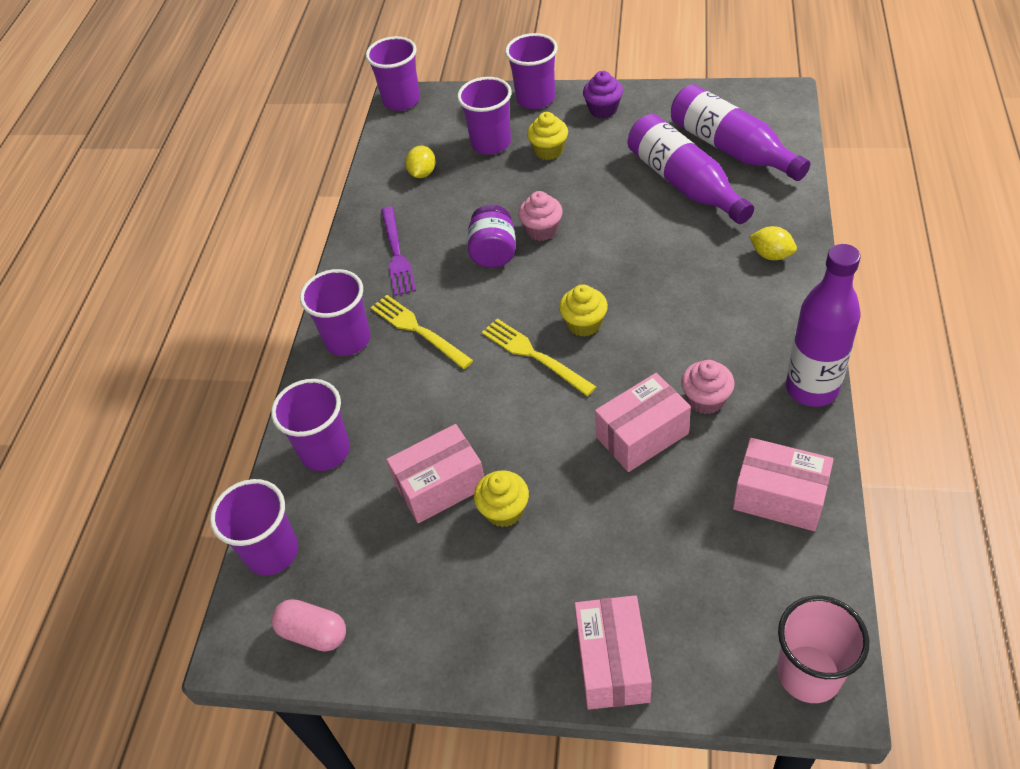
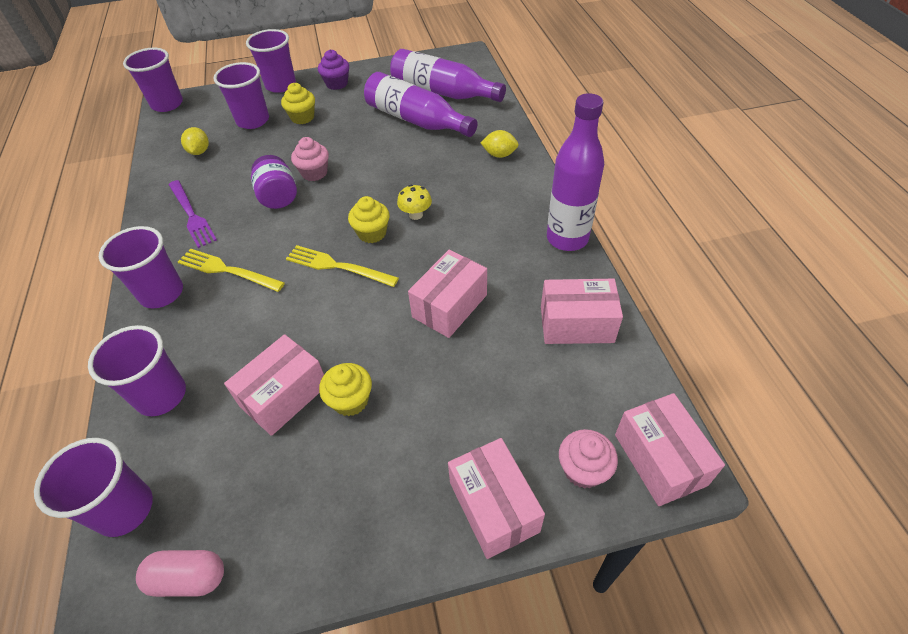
camera: 25 degrees left, 0 degrees up
pink cupcake [681,360,735,414] -> pink cupcake moved to [559,429,618,489]
pink cup [777,596,870,703] -> pink box [615,393,725,506]
none -> yellow mushroom [397,185,432,220]

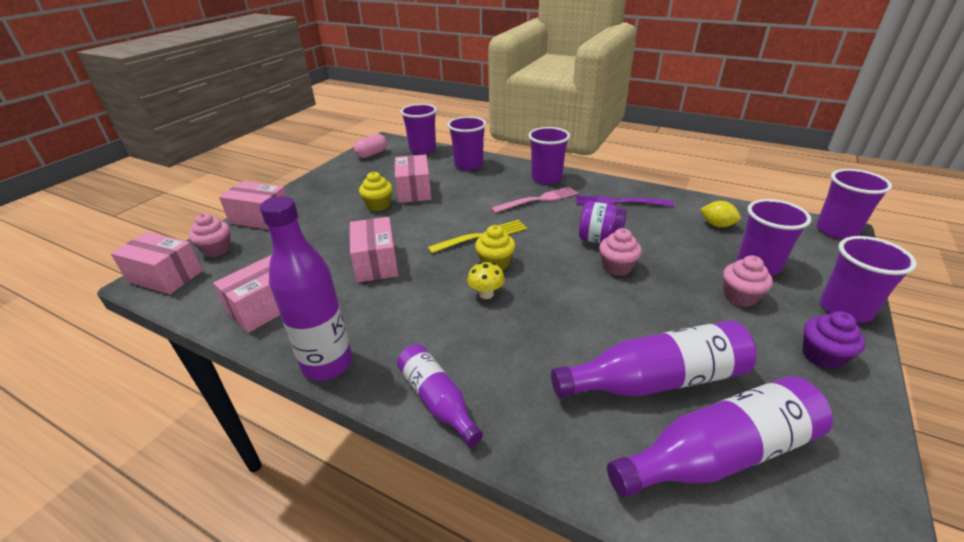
camera: 130 degrees right, 15 degrees down
yellow fork [178,248,285,292] -> pink fork [491,187,578,213]
yellow cupcake [281,83,315,124] -> pink cupcake [723,255,773,307]
yellow lemon [481,130,519,158] -> none
none -> purple bottle [397,344,483,447]

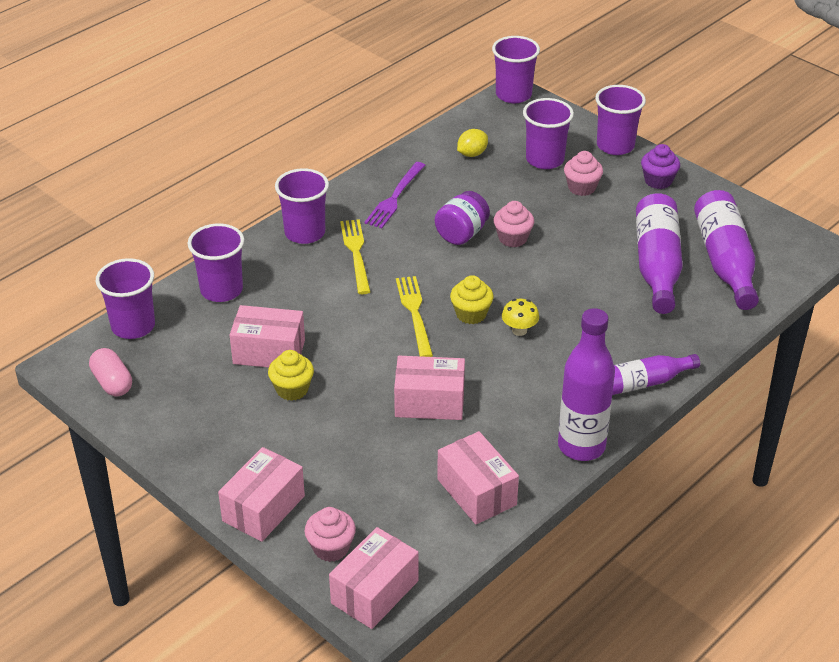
camera: 75 degrees left, 5 degrees up
pink fork [491,187,578,213] -> yellow fork [340,219,370,294]

